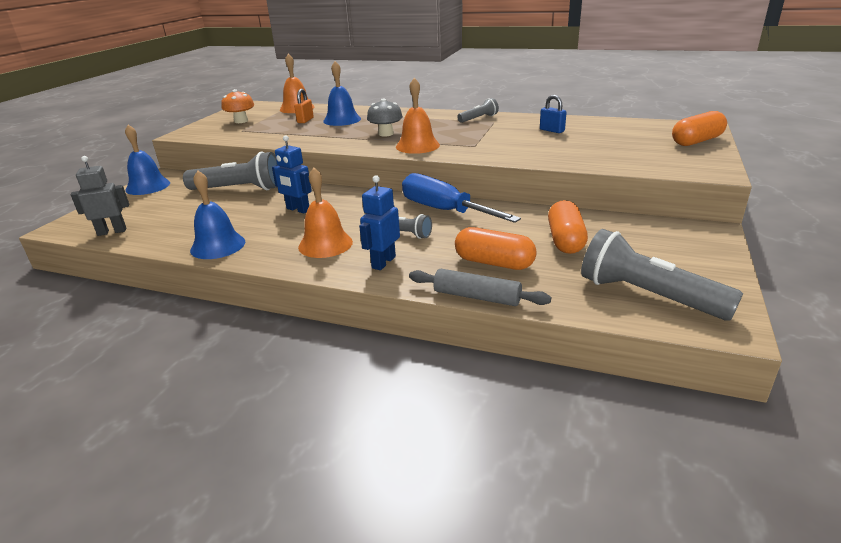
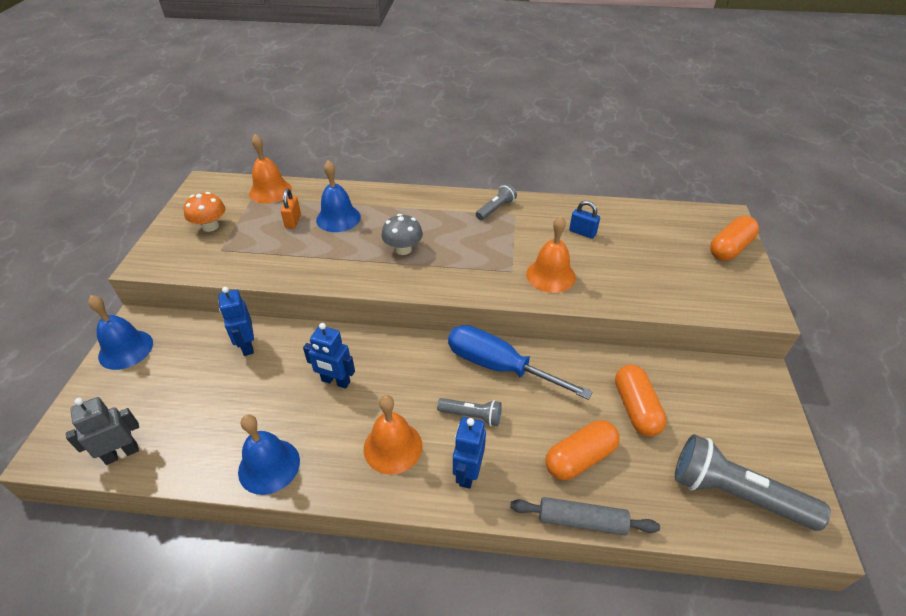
camera: 15 degrees left, 15 degrees up
grey flashlight [183,152,278,190] -> blue robot [218,287,254,356]
orange bell [396,78,440,154] -> orange bell moved to [526,216,576,293]
orange capsule [455,227,537,270] -> orange capsule turned 45 degrees counterclockwise [545,420,620,480]

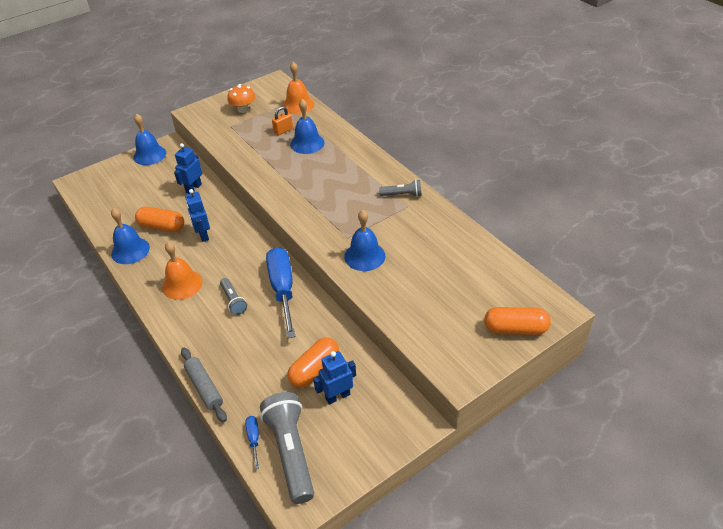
camera: 50 degrees right, 0 degrees up
grey robot [66,397,139,465] -> none
grey mushroom [382,214,423,255] -> none
blue robot [453,417,486,489] -> blue robot moved to [313,351,356,405]
orange bell [526,216,576,293] -> blue bell [344,210,385,271]
orange capsule [545,420,620,480] -> orange capsule moved to [135,206,184,232]
blue padlock [569,201,600,239] -> none
none -> blue screwdriver [245,416,259,469]

